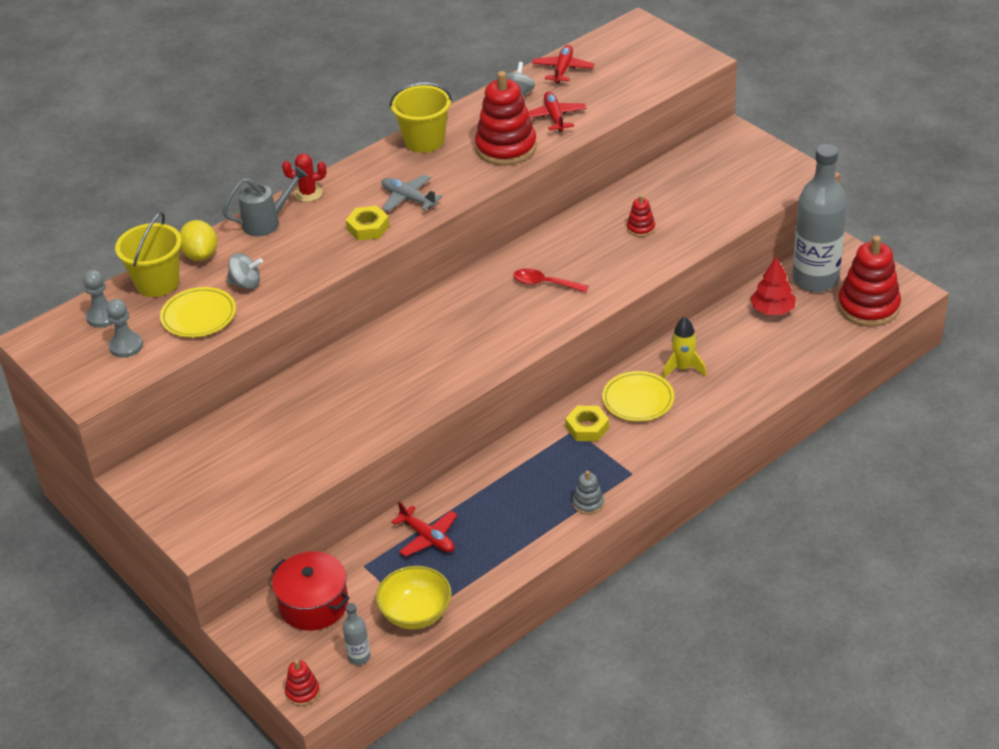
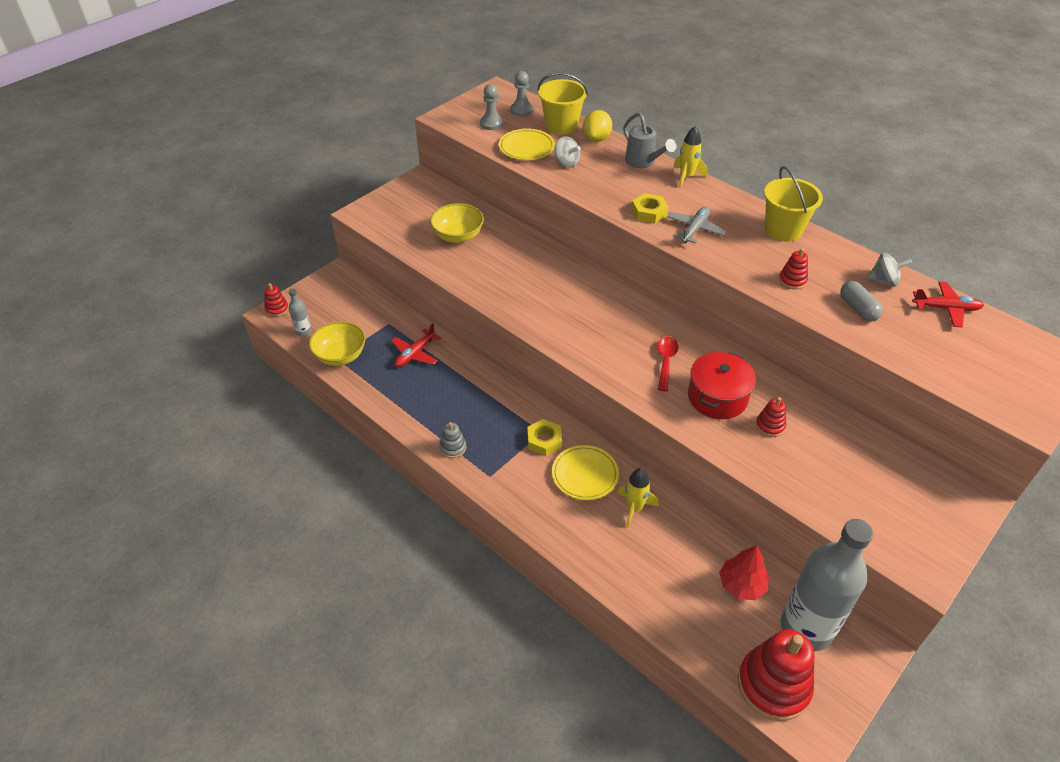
camera: 80 degrees right, 5 degrees up
yellow lemon [179,220,217,261] -> yellow lemon turned 45 degrees counterclockwise [583,110,612,142]
grey spinning top [227,253,263,289] -> grey spinning top turned 45 degrees counterclockwise [555,136,581,168]
red pot [271,551,350,631] -> red pot moved to [688,352,756,419]
red cactus [282,153,326,202] -> yellow rocket [673,126,708,188]
red stacking toy [475,71,537,165] -> red stacking toy [779,248,808,289], size x0.46
red plane [528,92,586,132] -> grey capsule [840,281,883,322]
none -> yellow bowl [430,203,484,243]

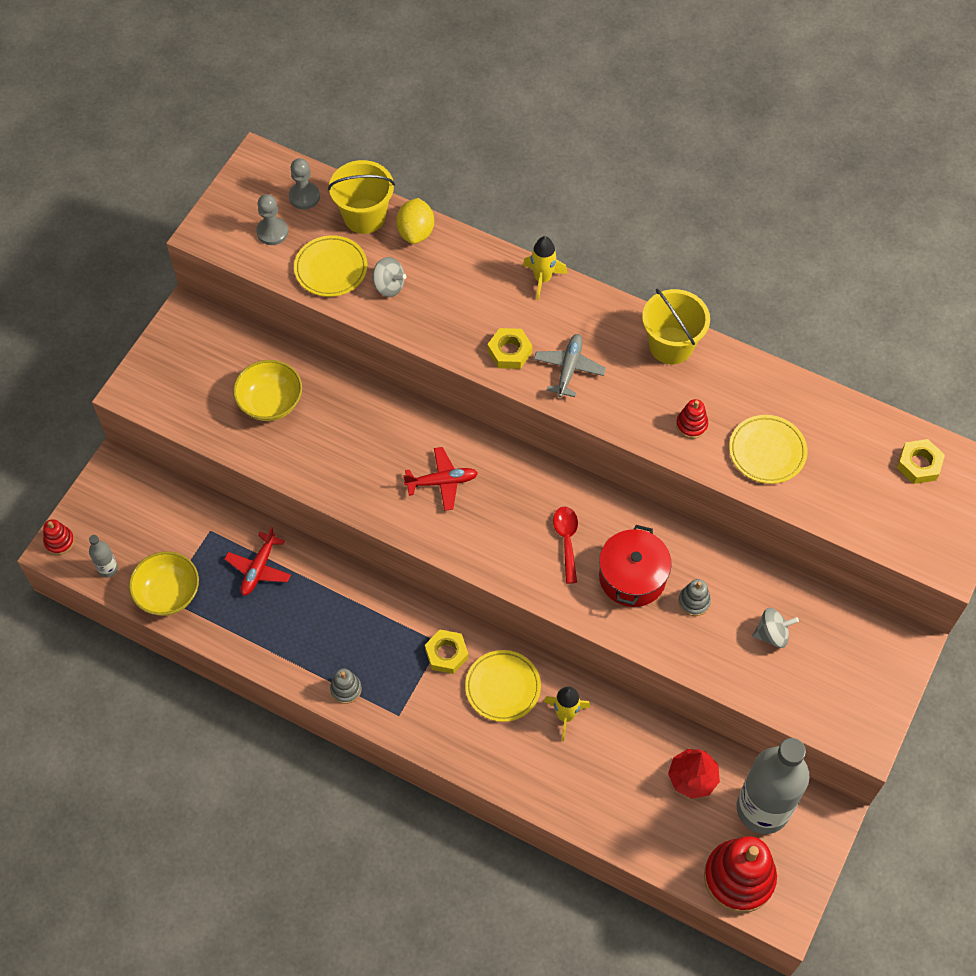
camera: 15 degrees left, 15 degrees up
grey watering can [623,113,676,168] -> none
red stacking toy [756,397,786,437] -> grey stacking toy [678,579,711,616]
grey capsule [840,281,883,322] -> yellow plate [729,415,808,484]
grey spinning top [866,253,912,287] -> grey spinning top moved to [752,608,799,648]
red plane [912,282,984,327] -> red plane moved to [403,447,478,511]
none -> yellow nut [897,439,945,484]

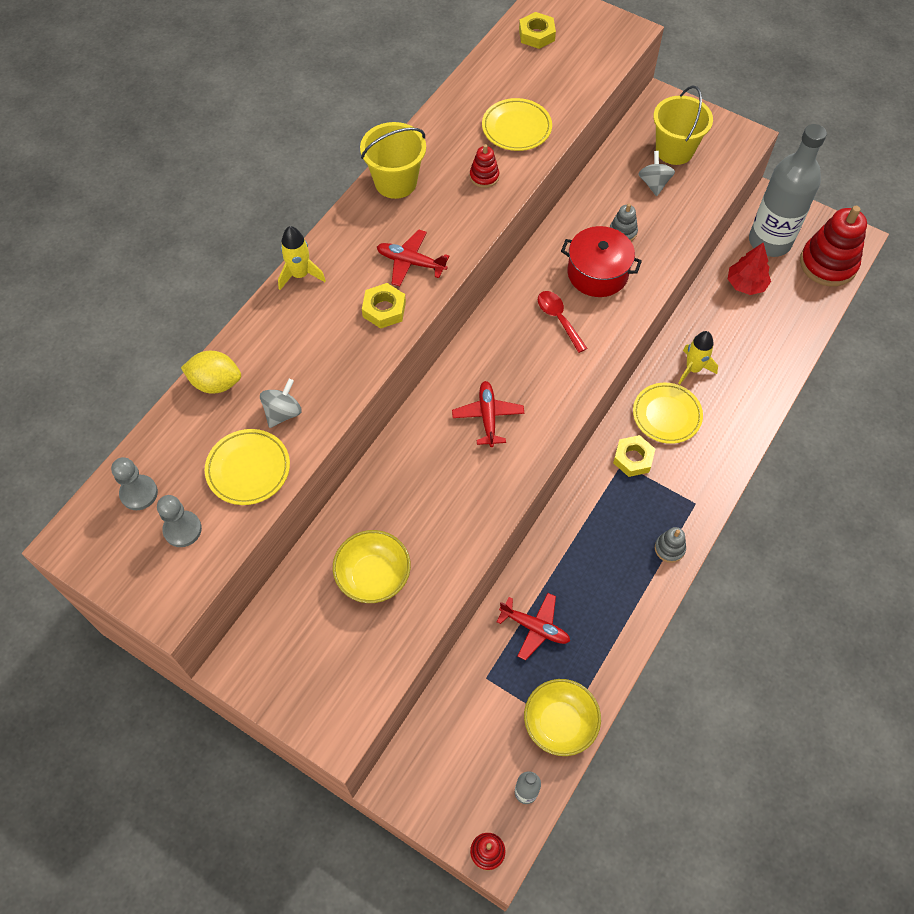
camera: 85 degrees left, 0 degrees up
yellow bucket [328,160,395,234] -> yellow bucket moved to [653,85,713,165]
grey plane [534,334,606,397] -> red plane [377,229,449,286]
red spoon [553,507,578,584] -> red spoon turned 60 degrees clockwise [538,291,588,353]

